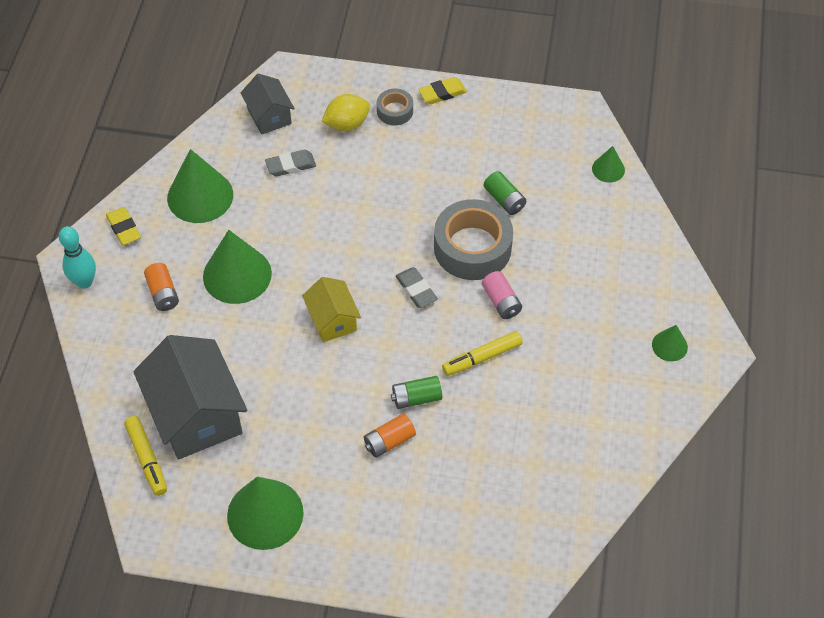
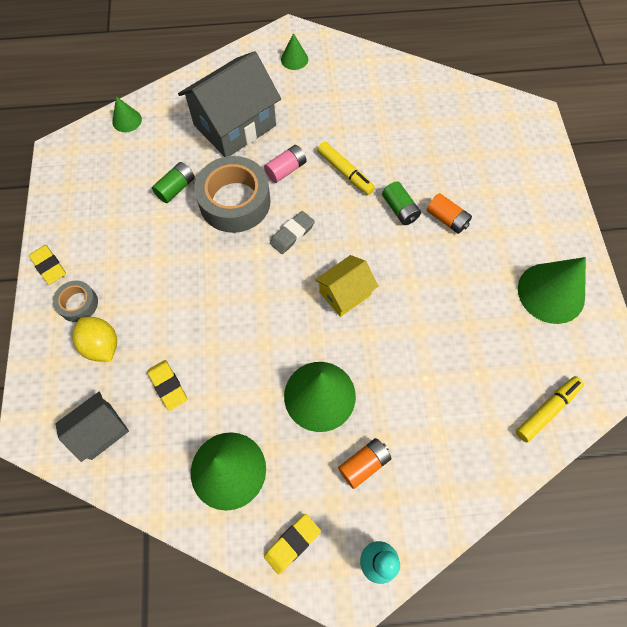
camera: 105 degrees left, 10 degrees up
grey house [133,335,247,460] -> grey house moved to [178,51,281,157]
grey eraser [265,150,316,176] -> yellow eraser [147,360,187,411]

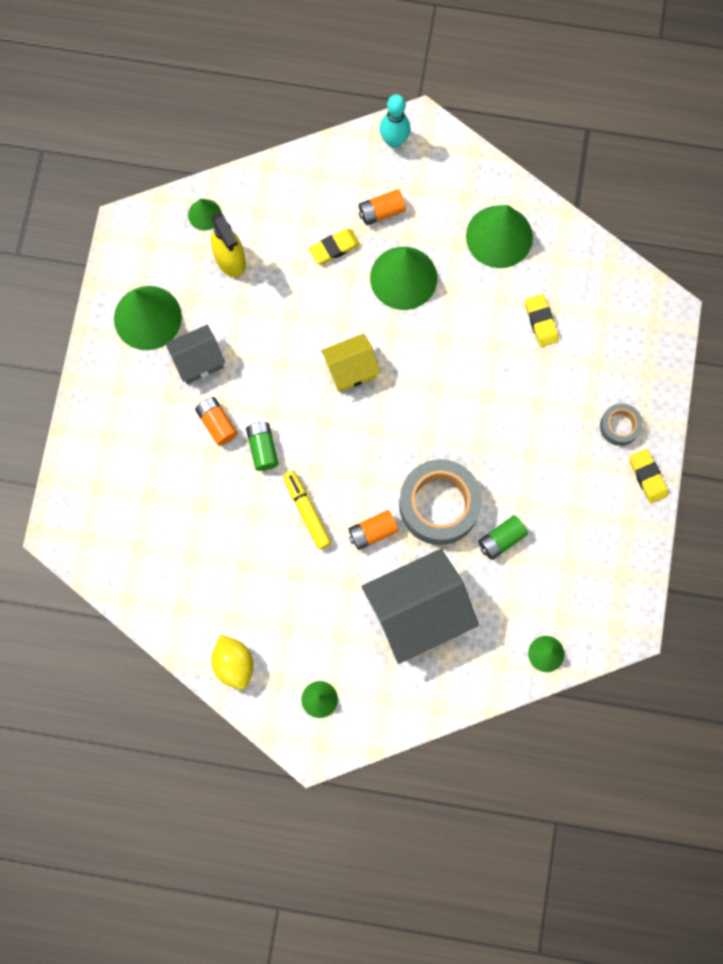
camera: 165 degrees left, 10 degrees up
grey house [55,391,129,462] -> grey house moved to [165,325,225,384]
yellow lemon [72,317,117,361] -> yellow lemon moved to [211,635,254,690]
pink battery [264,145,307,183] -> orange battery [348,510,398,550]
yellow eraser [264,514,321,574] -> yellow eraser moved to [308,229,360,264]
grey eraser [270,211,315,254] -> none
yellow marker [516,376,584,442] -> green cone [188,199,222,230]
none -> yellow spray bottle [211,212,246,277]

